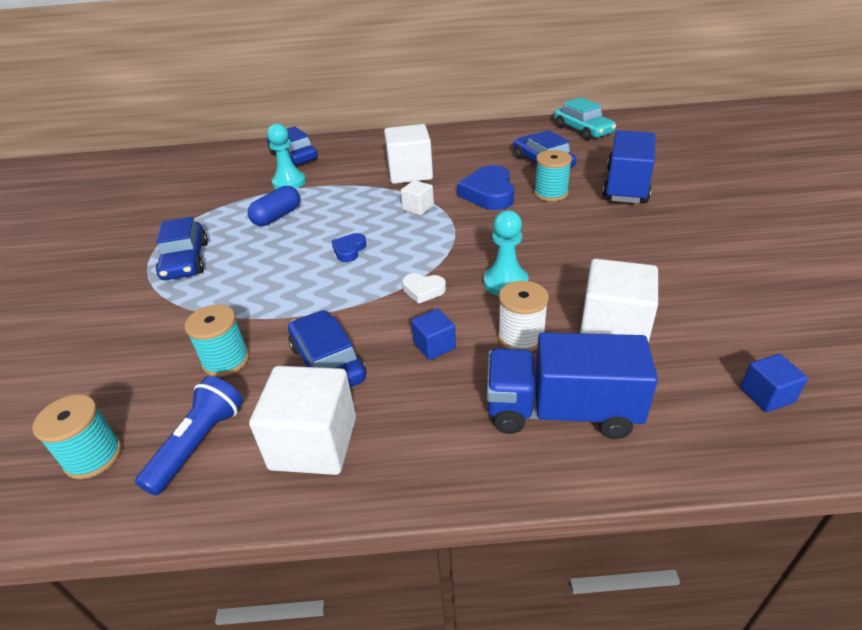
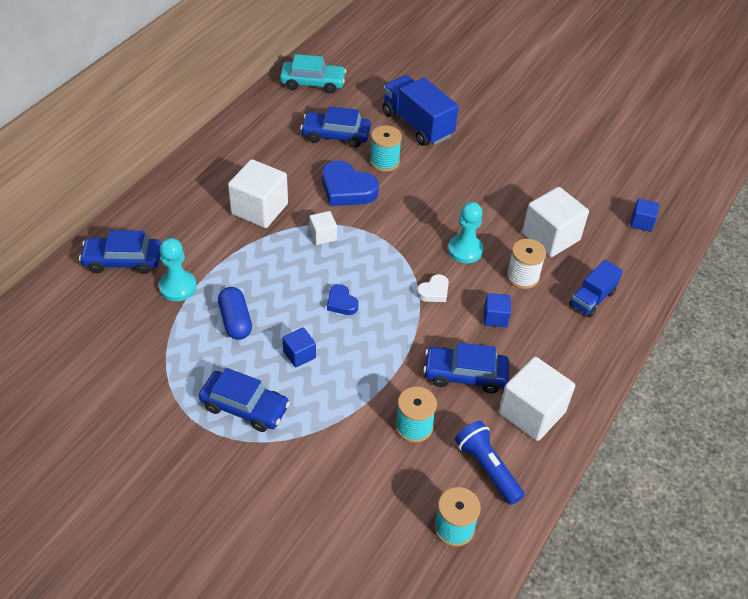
camera: 60 degrees left, 10 degrees up
blue truck [487,332,658,439] -> blue truck [570,260,623,317], size x0.59
none -> blue cube [283,327,316,368]

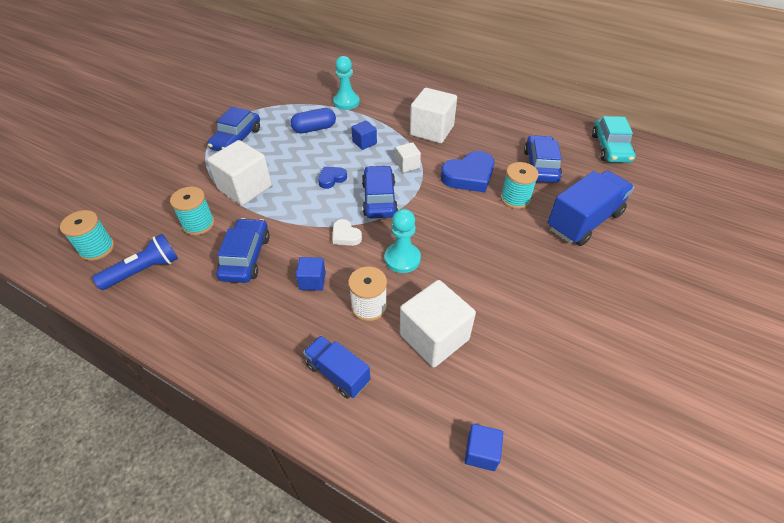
camera: 90 degrees right, 0 degrees up
blue car [79,230,161,274] -> blue car moved to [362,165,398,218]
blue cube [283,327,316,368] -> blue cube moved to [351,120,377,150]
blue heart [322,161,379,206] -> blue heart turned 150 degrees counterclockwise [441,151,494,192]
white cube [499,357,575,441] -> white cube moved to [207,140,272,205]

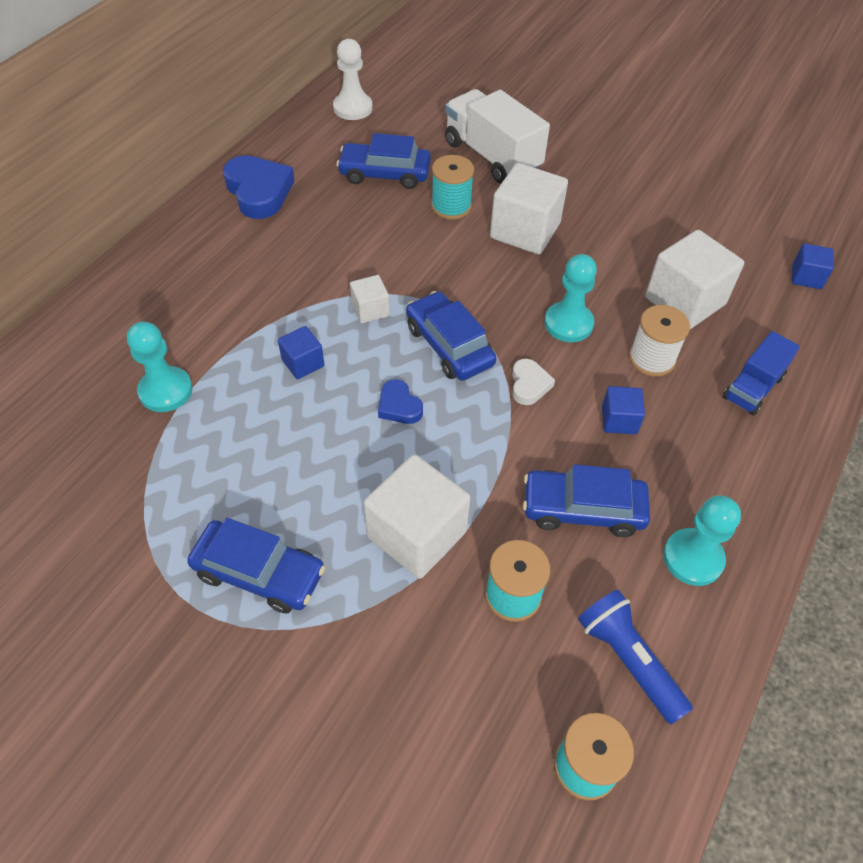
camera: 90 degrees left, 5 degrees up
blue capsule [290,108,336,133] -> none
white heart [333,219,362,246] -> white heart turned 45 degrees counterclockwise [512,359,555,405]
blue car [362,165,398,218] -> blue car turned 60 degrees clockwise [406,291,497,381]
white cube [410,88,457,143] -> white cube moved to [490,163,568,255]
blue heart [441,151,494,192] -> blue heart moved to [223,155,295,219]
blue truck [548,170,634,246] -> white truck [445,89,550,184]
turquoise car [592,116,636,163] -> white pawn [333,39,373,120]
none -> turquoise pawn [663,495,741,586]

